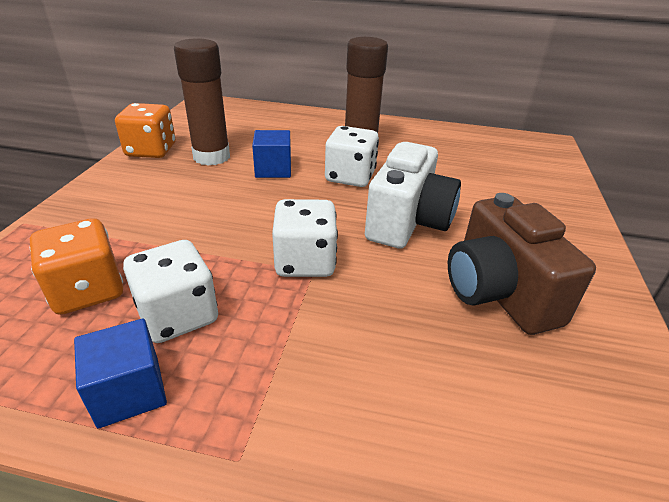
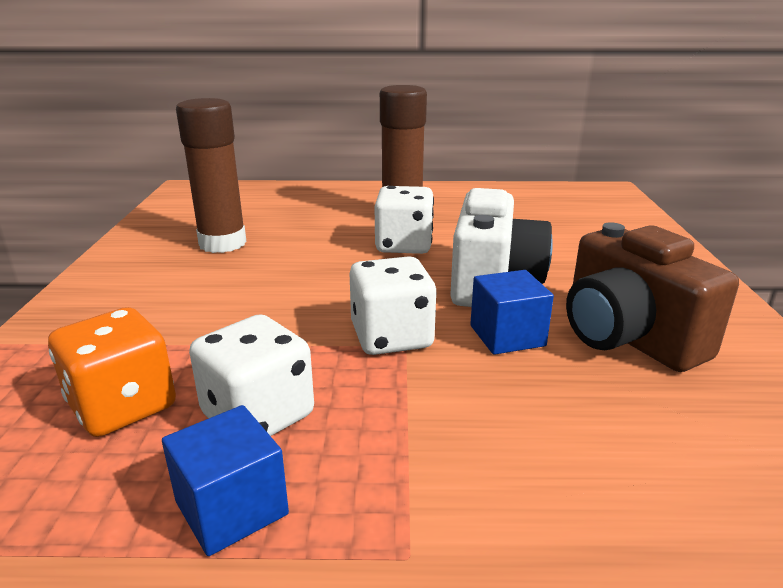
camera: 10 degrees left, 10 degrees down
orange dice [115,103,176,158] -> none
blue cube [252,130,291,178] -> blue cube moved to [470,270,554,355]

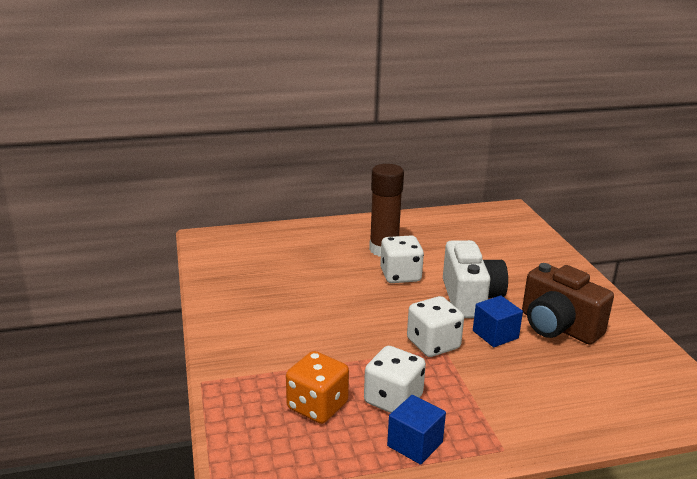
camera: 15 degrees left, 0 degrees up
brown glue stick [176,98,247,253] -> none

